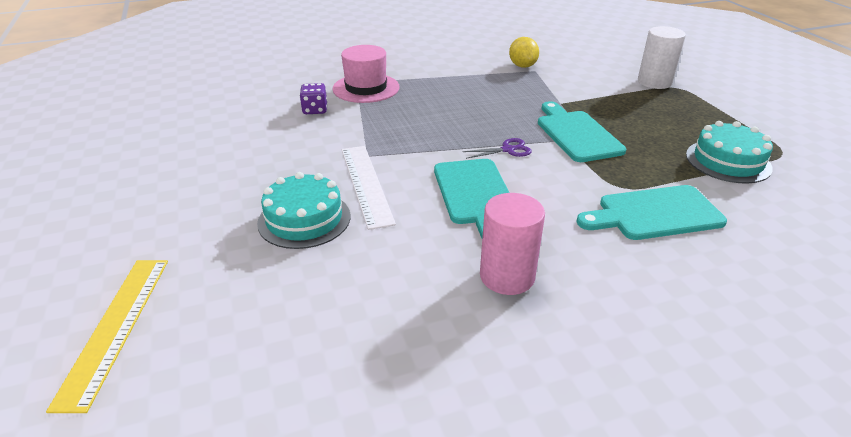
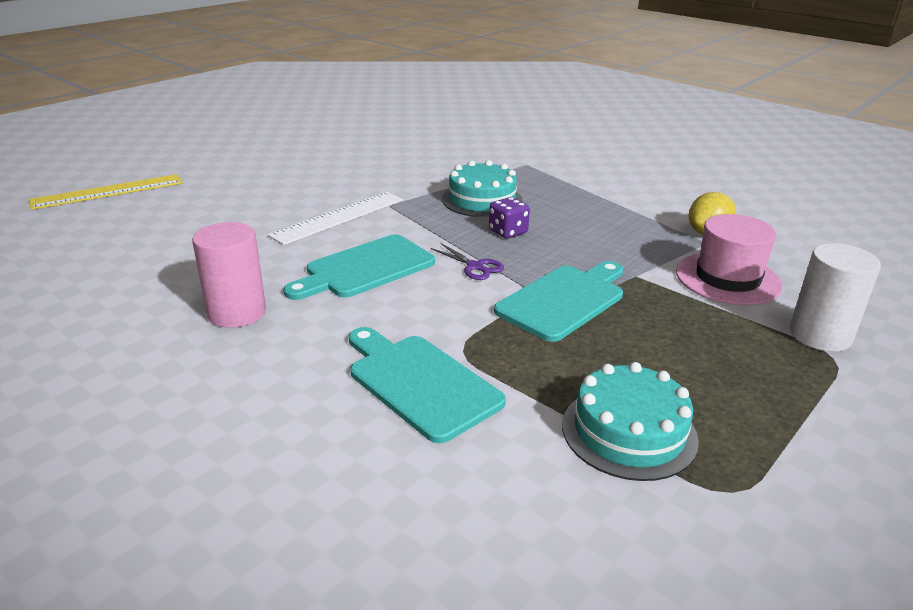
camera: 60 degrees right, 5 degrees down
turquoise cake [257,172,350,249] -> turquoise cake moved to [442,160,523,217]
purple dice [300,83,327,114] -> purple dice moved to [489,197,530,239]
pink hat [332,45,400,103] -> pink hat moved to [676,214,782,305]

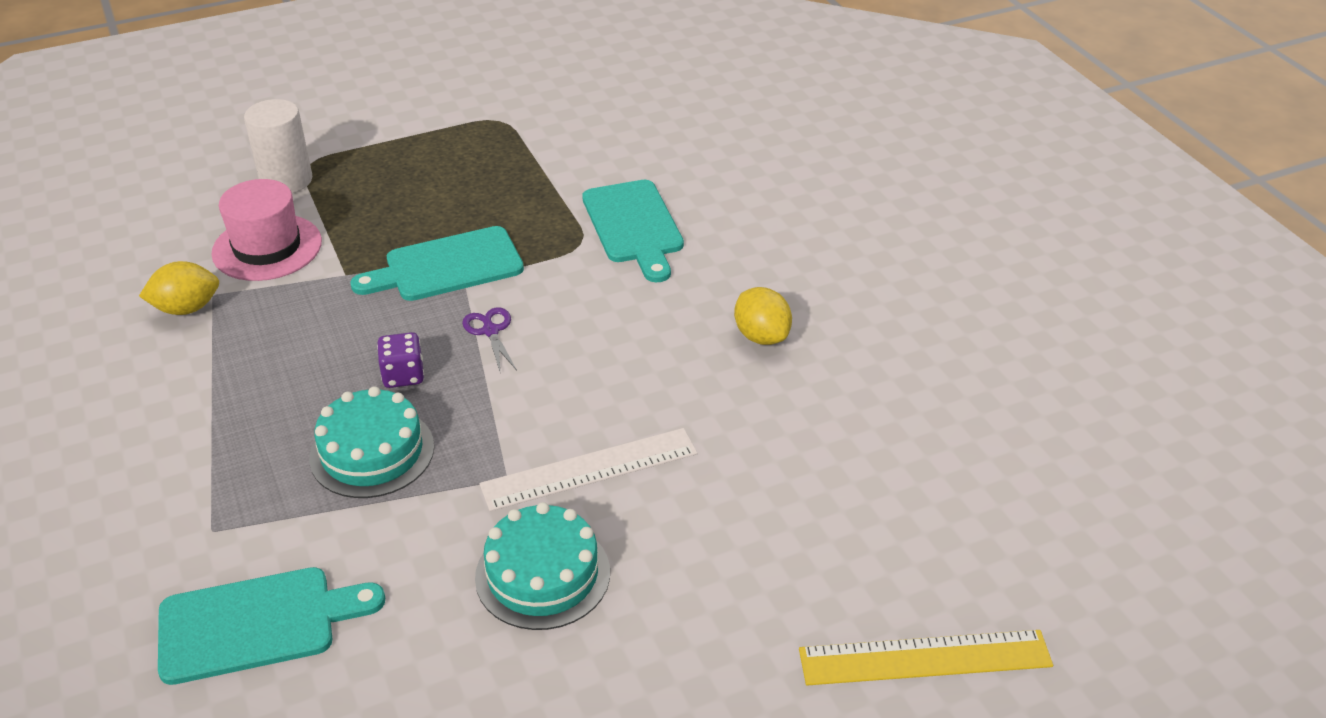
camera: 155 degrees left, 10 degrees up
pink cylinder [192,222,266,328] -> yellow lemon [734,287,792,345]
turquoise cutting board [283,234,435,300] -> turquoise cutting board moved to [158,567,385,685]
turquoise cake [562,362,699,481] -> turquoise cake moved to [475,502,610,630]

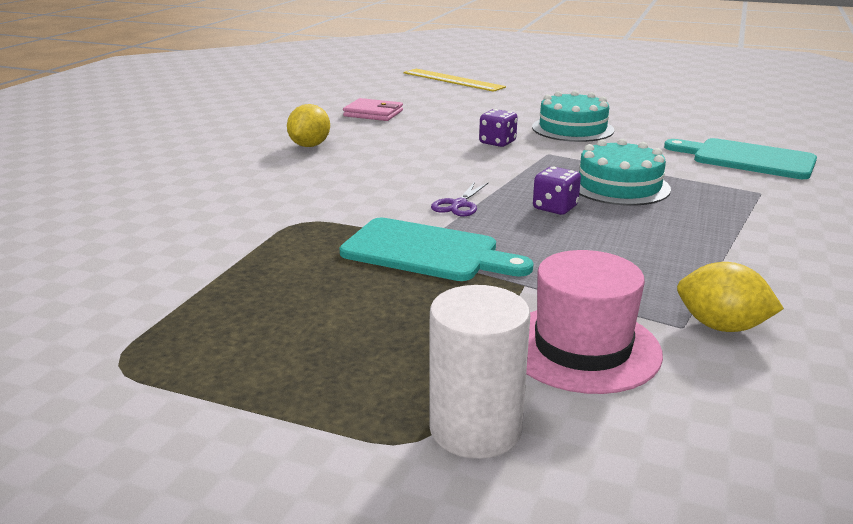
camera: 135 degrees left, 15 degrees down
white ruler [479,428,698,512] -> purple dice [479,109,518,147]
turquoise cutting board [582,180,684,282] -> none
none -> pink wallet [343,98,403,121]

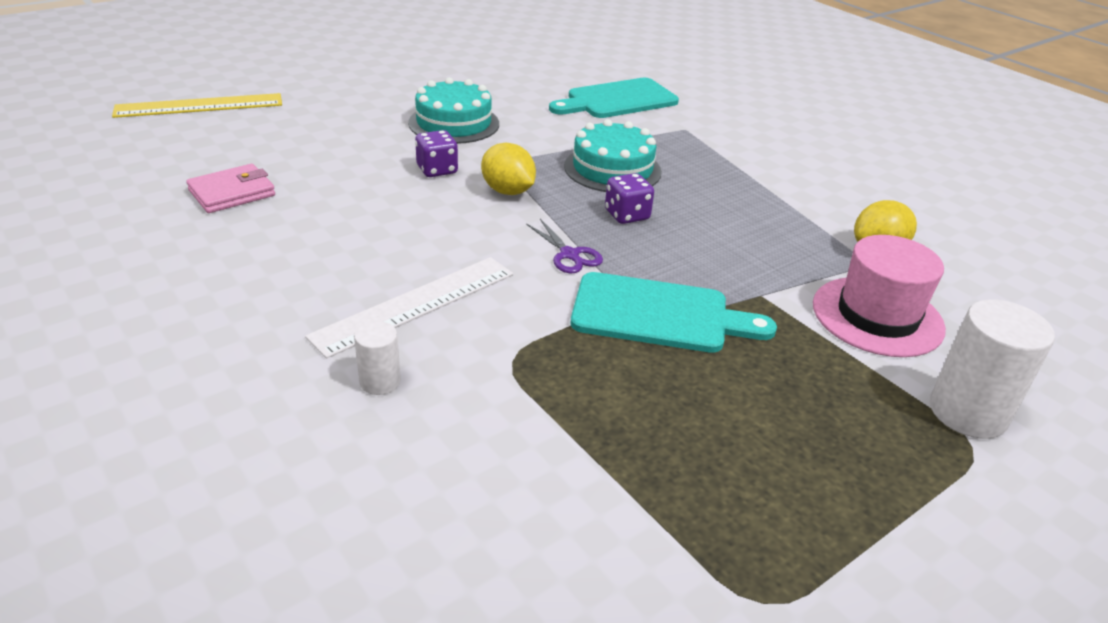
camera: 60 degrees left, 10 degrees up
yellow lemon [287,104,330,147] -> yellow lemon moved to [481,143,536,195]
turquoise cutting board [340,218,533,281] -> turquoise cutting board turned 45 degrees clockwise [571,272,777,353]
none -> white ruler [305,257,513,359]
none -> white cylinder [354,321,401,395]

